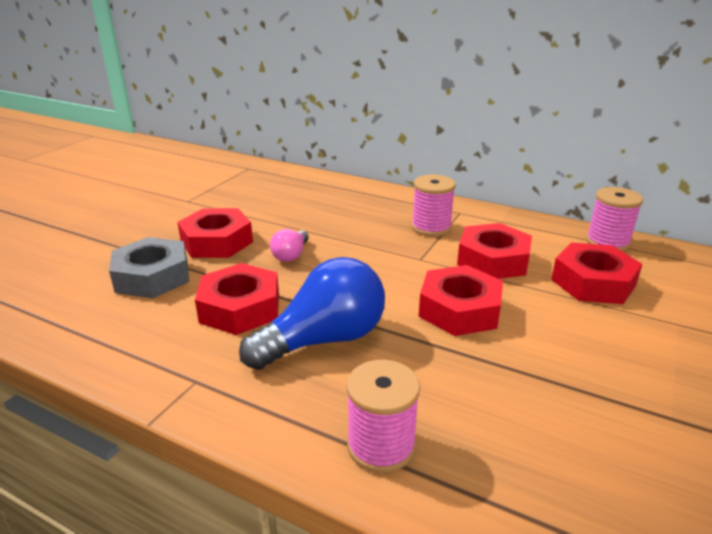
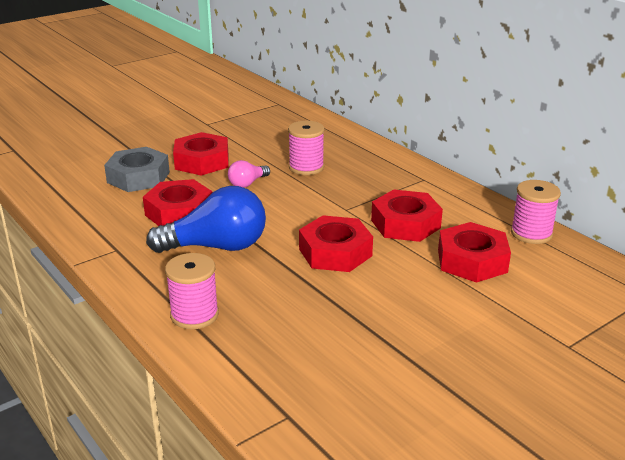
camera: 25 degrees right, 0 degrees up
pink spool [411,175,456,236] -> pink spool moved to [288,121,325,175]

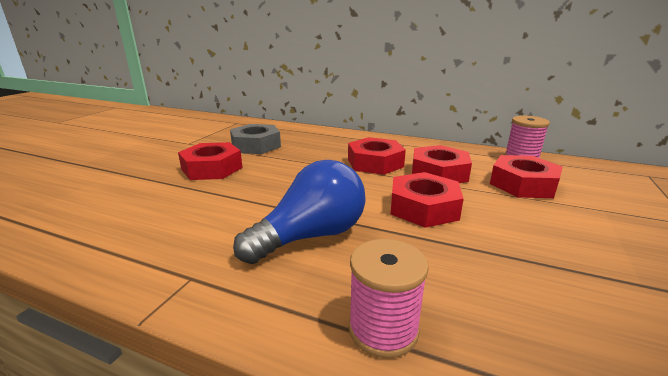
camera: 30 degrees left, 5 degrees down
grey nut [104,147,170,192] -> grey nut moved to [230,124,281,154]
red nut [143,179,212,226] -> red nut moved to [348,137,406,175]
pink light bulb [228,160,270,188] -> none
pink spool [288,121,325,175] -> none

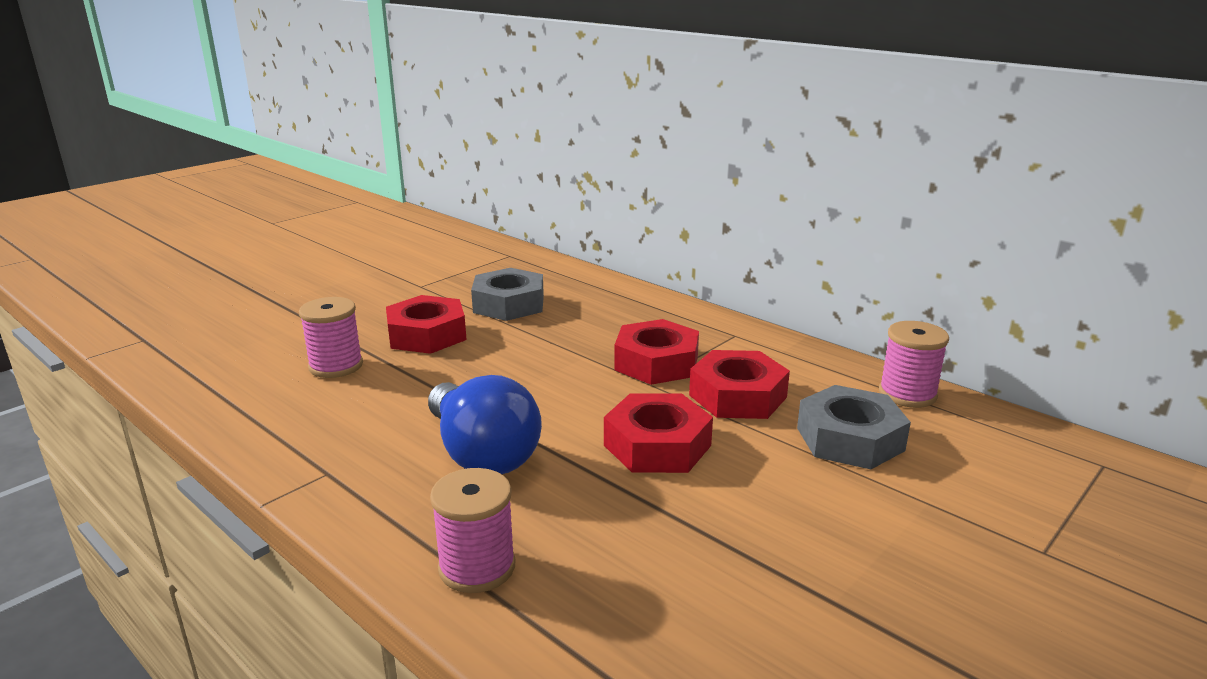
camera: 20 degrees right, 0 degrees up
blue light bulb [233,160,366,264] -> blue light bulb turned 75 degrees clockwise [428,375,542,474]
red nut [490,155,563,198] -> grey nut [797,385,911,470]
none -> pink spool [299,297,363,378]

